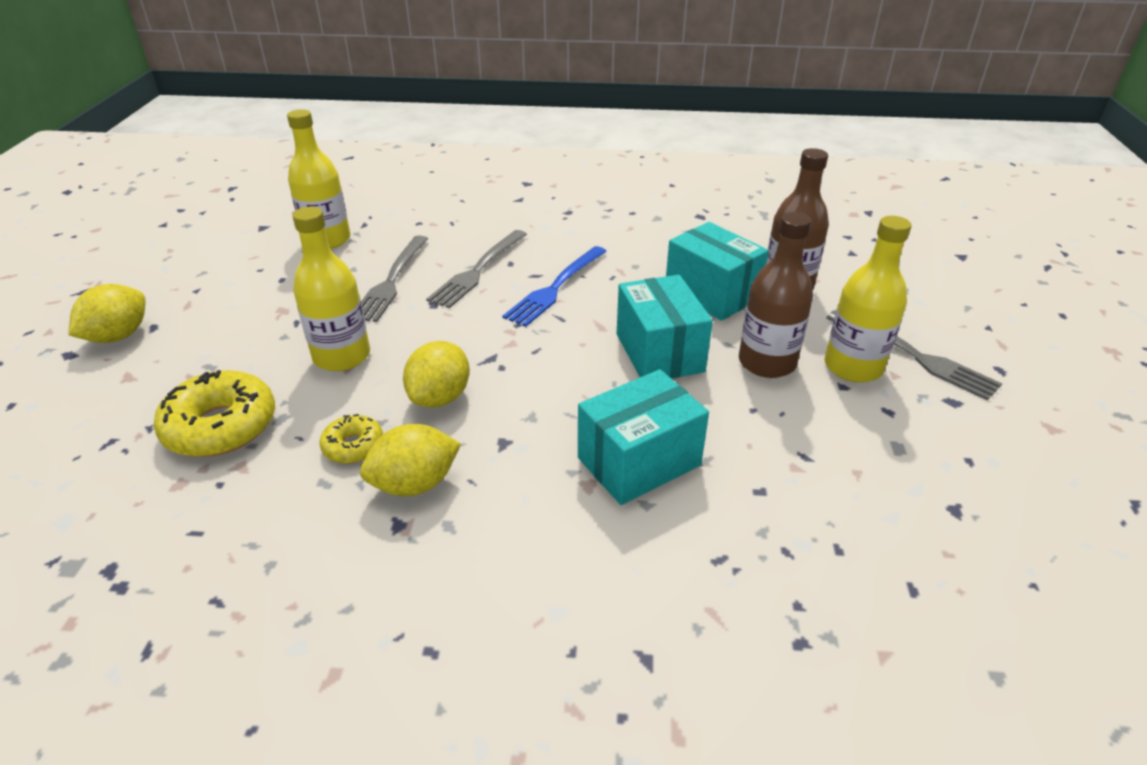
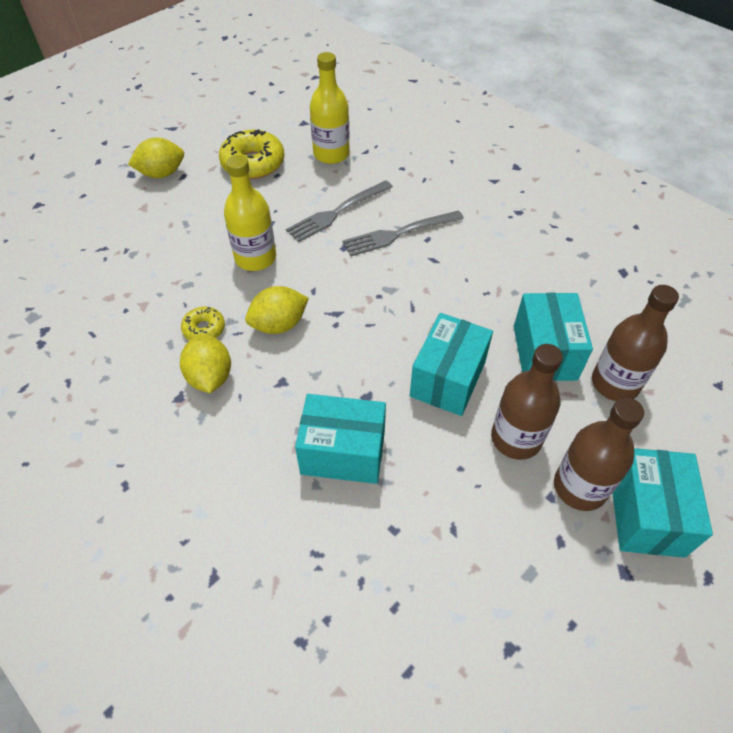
camera: 40 degrees right, 15 degrees up
yellow donut [154,370,275,457] -> yellow donut moved to [219,129,284,179]
yellow lemon [360,424,461,496] -> yellow lemon turned 60 degrees clockwise [180,335,231,393]
blue fork [503,246,607,327] -> none
yellow bottle [824,216,911,382] -> brown bottle [554,397,644,511]
grey fork [826,310,1002,401] -> turquoise box [612,448,713,558]

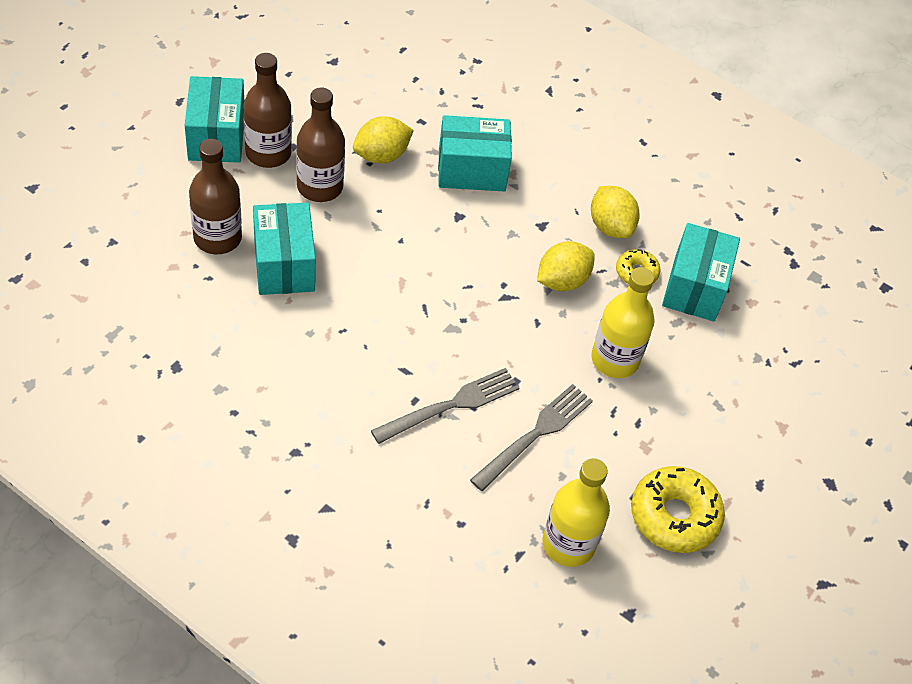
camera: 165 degrees right, 0 degrees up
yellow lemon [128,138,184,178] -> yellow lemon moved to [353,116,414,164]
turquoise box [410,313,493,416] -> turquoise box moved to [662,223,740,321]

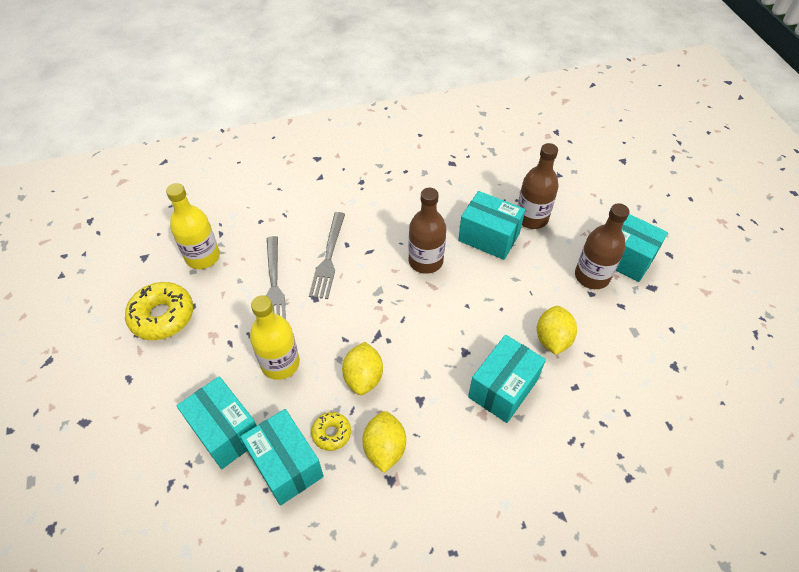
camera: 135 degrees right, 0 degrees up
brown bottle [296,88,345,202] -> brown bottle moved to [408,188,446,274]
yellow lemon [591,186,640,238] -> yellow lemon turned 75 degrees clockwise [362,411,406,473]
none -> turquoise box [177,376,257,469]

